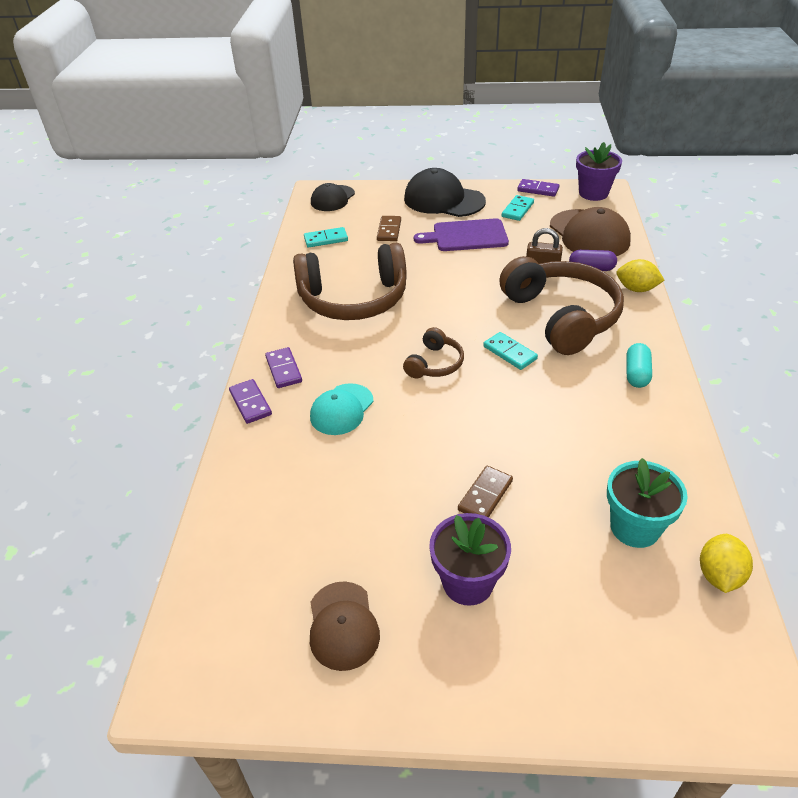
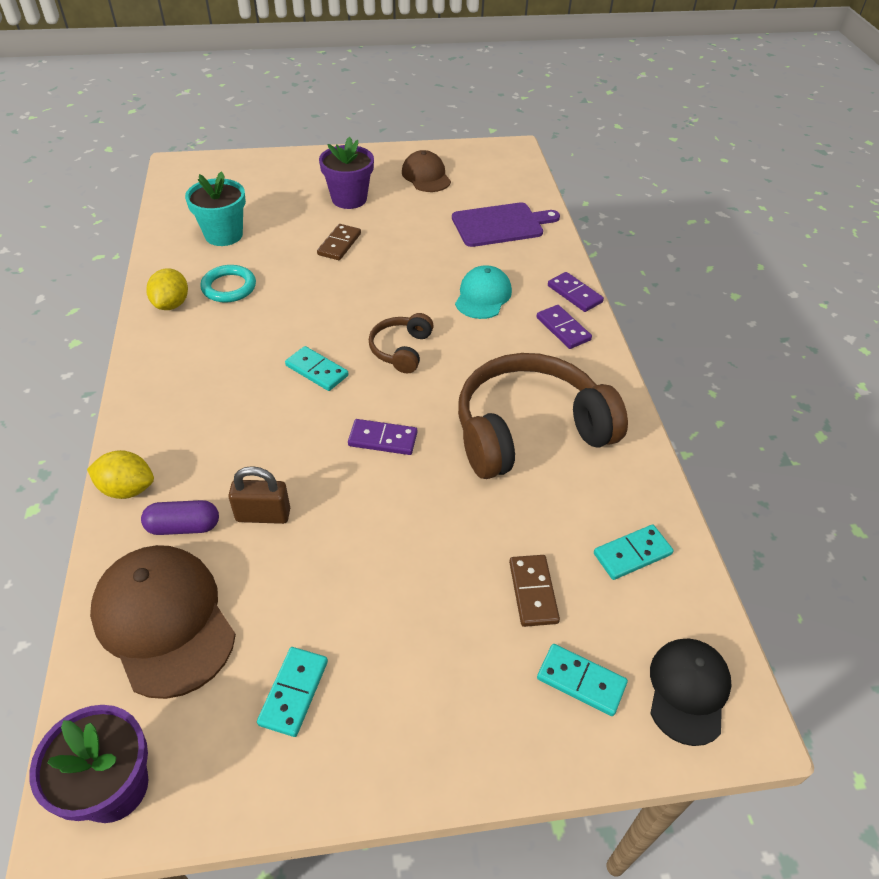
camera: 165 degrees right, 5 degrees up
black cap [404,168,486,217] -> none
purple cutting board [414,218,509,251] -> purple cutting board moved to [452,202,560,247]
brown headphones [499,256,624,355] -> none
purple domino [517,179,559,197] -> purple domino moved to [348,419,417,455]
turquoise capsule [627,343,652,388] -> none
yellow lemon [700,534,753,593] -> yellow lemon moved to [146,268,188,310]
none -> turquoise ring [200,265,256,303]
none -> turquoise domino [537,644,628,716]

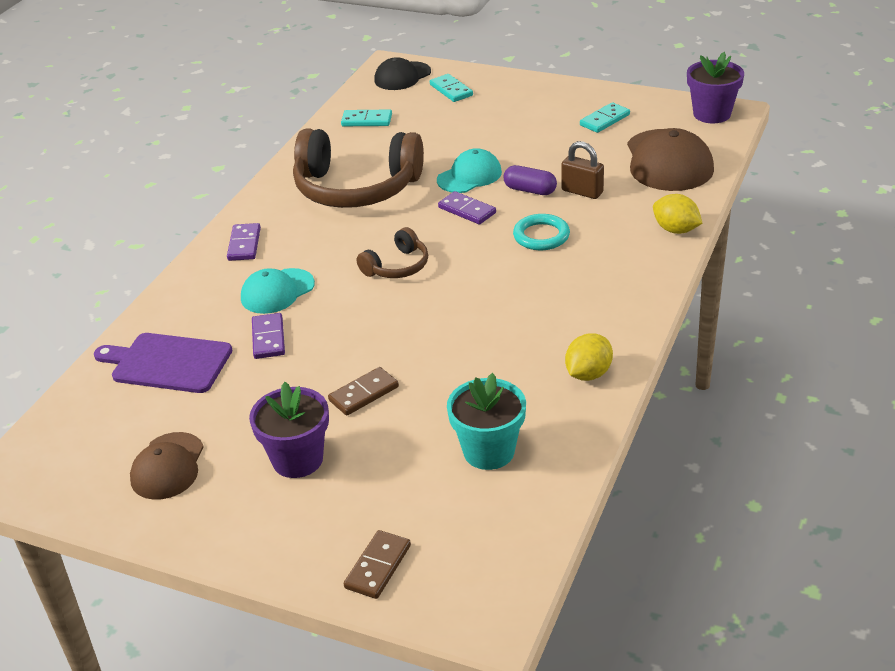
camera: 145 degrees left, 10 degrees down
purple capsule [141,500,219,535] -> purple capsule moved to [503,165,557,195]
turquoise ring [200,265,256,303] -> turquoise ring moved to [513,214,570,250]
turquoise domino [285,346,348,391] -> none
brown domino [509,555,560,627] -> brown domino moved to [344,530,411,599]
purple domino [548,272,604,312] -> purple domino moved to [252,313,285,359]
none -> turquoise cap [437,148,502,193]

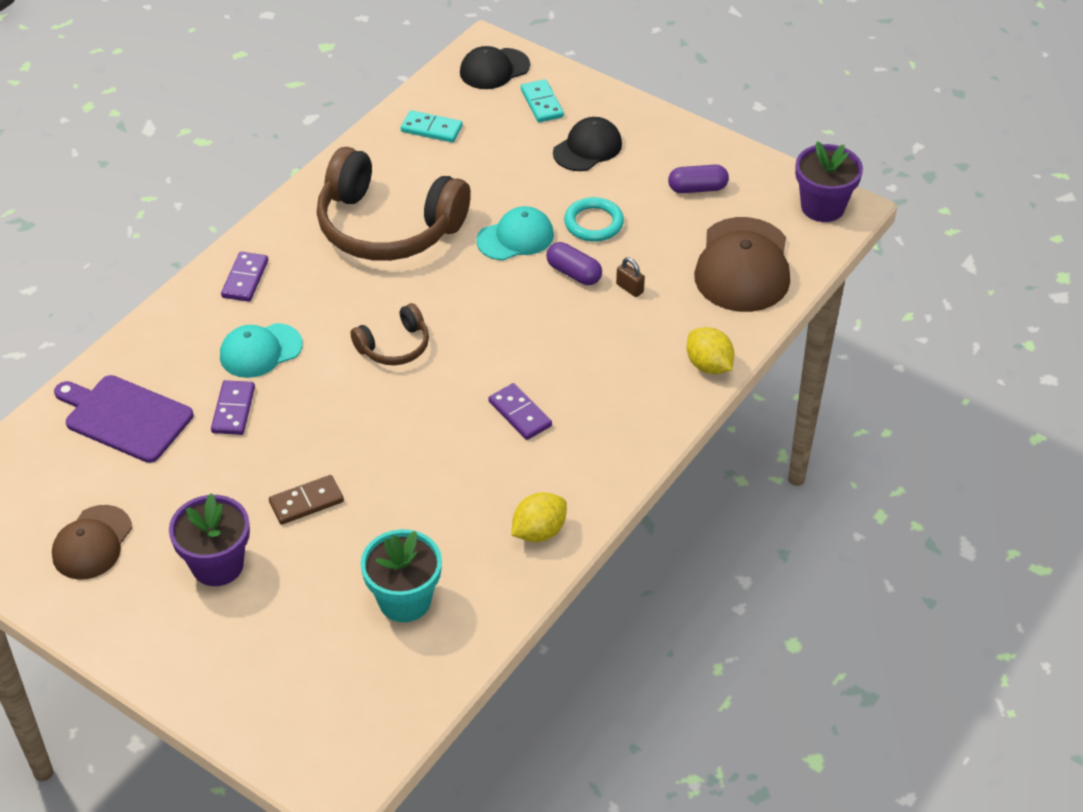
camera: 10 degrees right, 10 degrees up
brown domino [344,530,411,599] -> none
purple domino [438,191,496,224] -> purple domino moved to [488,383,552,440]
turquoise ring [513,214,570,250] -> turquoise ring moved to [564,197,624,242]
brown padlock [561,141,604,199] -> brown padlock [616,257,645,297], size x0.62
turquoise domino [580,102,630,133] -> purple capsule [668,165,729,193]
none -> black cap [553,117,622,171]

